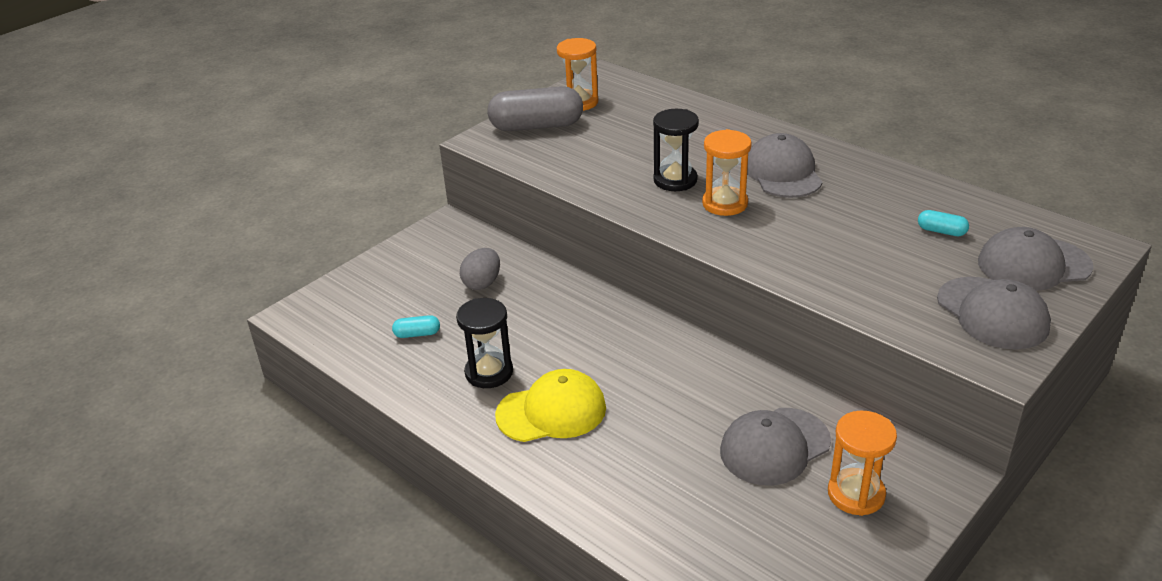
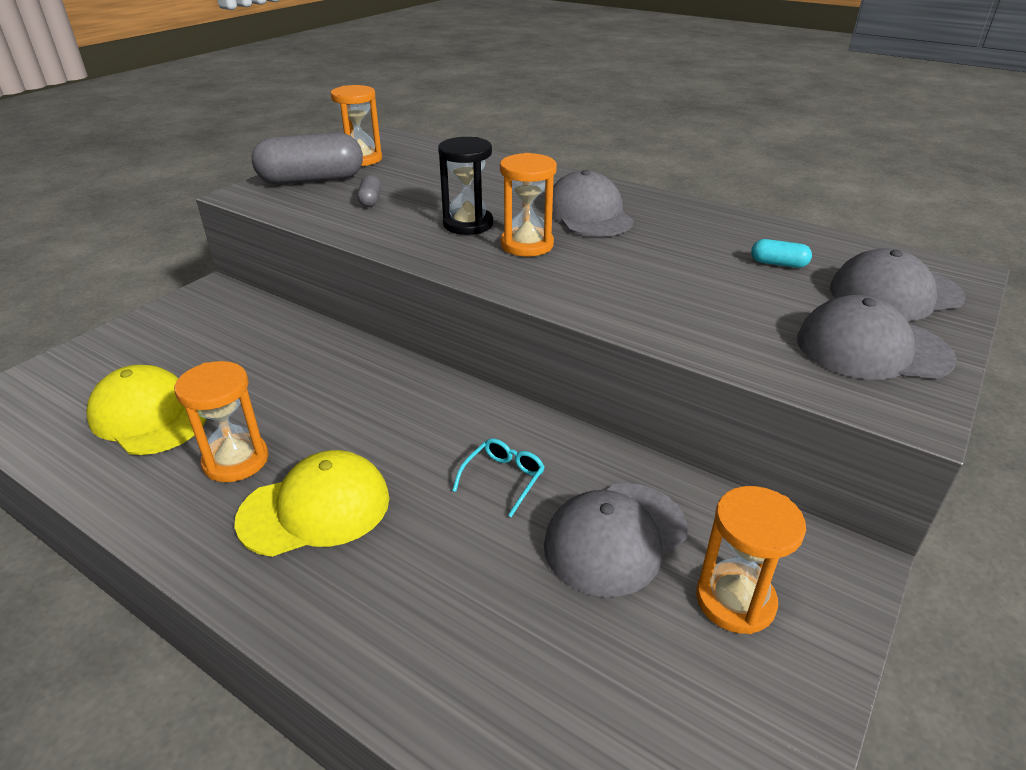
camera: 10 degrees left, 0 degrees up
turquoise capsule [392,315,440,338] -> yellow cap [86,365,206,455]
black hourglass [456,298,513,388] -> orange hourglass [174,361,268,482]
grey egg [460,248,500,290] -> none
grey cap [937,277,1051,350] -> grey cap turned 135 degrees clockwise [797,295,957,380]
none -> grey capsule [357,175,381,207]
none -> turquoise glasses [452,438,545,517]

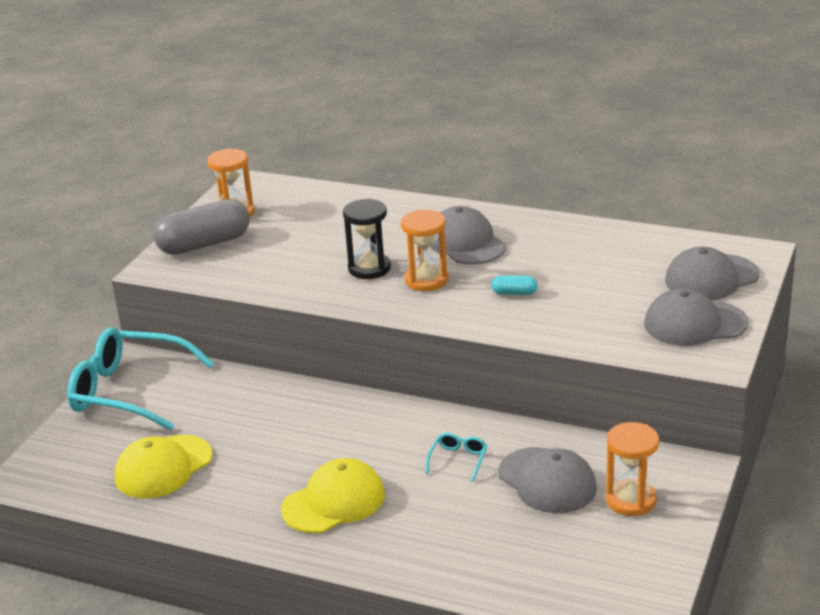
camera: 10 degrees left, 5 degrees down
yellow cap [86,365,206,455] -> yellow cap turned 75 degrees counterclockwise [115,435,212,499]
orange hourglass [174,361,268,482] -> none
grey capsule [357,175,381,207] -> none
grey cap [544,483,688,597] -> grey cap turned 75 degrees counterclockwise [498,447,597,514]
turquoise capsule [751,239,812,268] -> turquoise capsule moved to [491,275,538,295]
none -> turquoise glasses [67,327,214,431]

